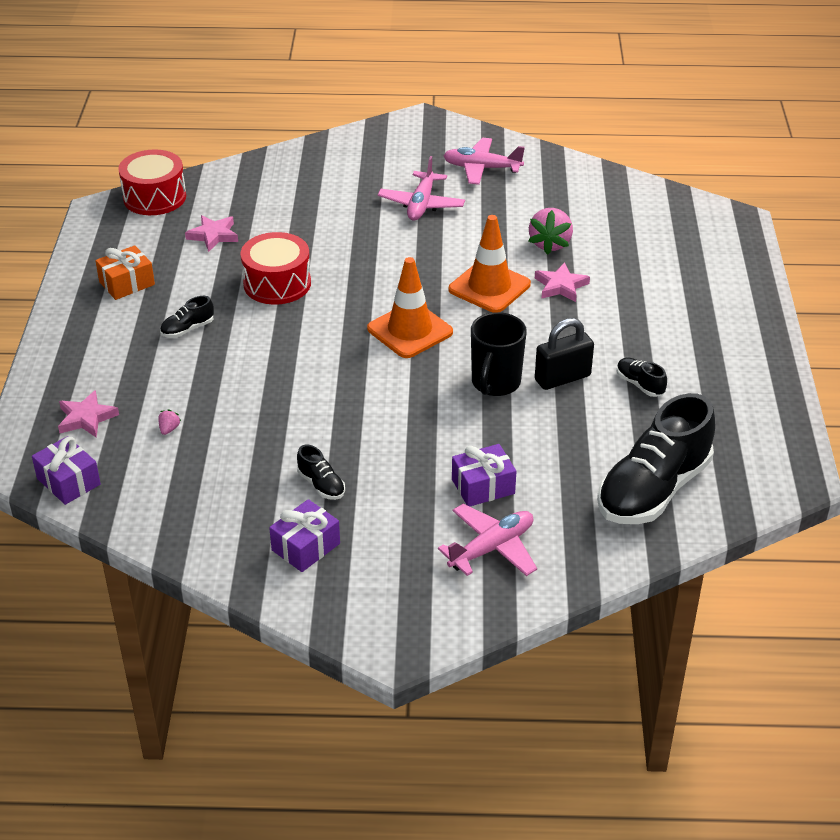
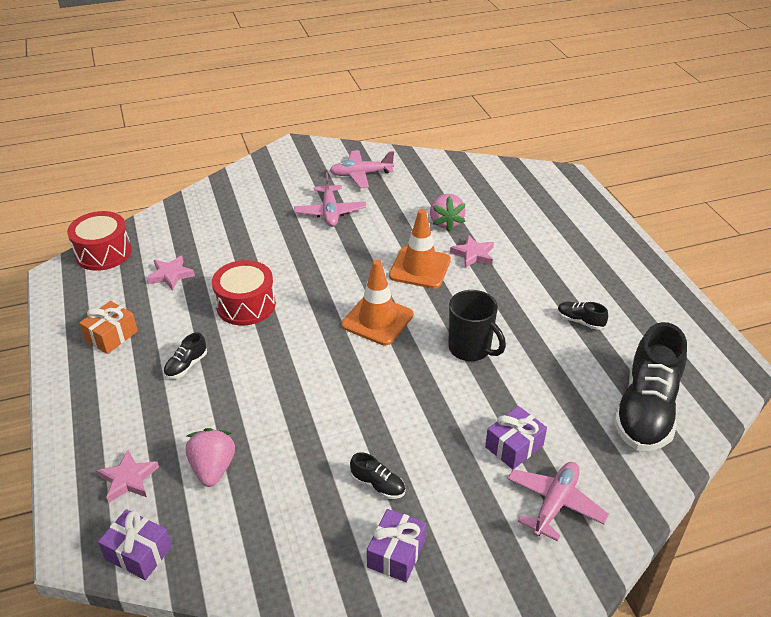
camera: 20 degrees left, 0 degrees up
pink strawberry [158,410,181,435] -> pink strawberry [186,428,235,487], size x2.33
black mug [471,312,527,396] -> black mug turned 45 degrees counterclockwise [449,290,506,361]
black padlock [535,318,594,390] -> none

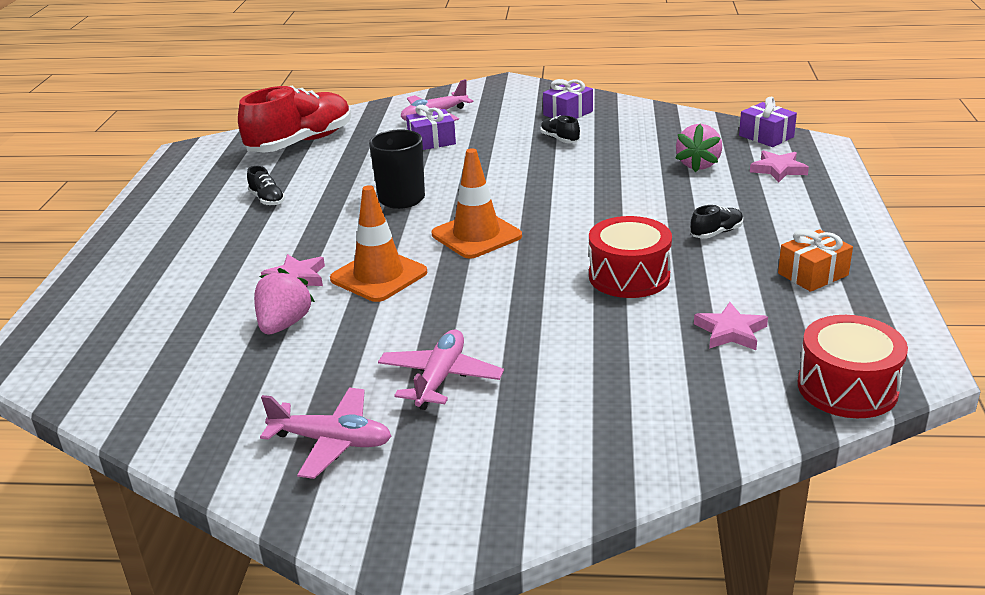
camera: 155 degrees left, 10 degrees down
black shoe [614,322,687,451] -> red shoe [238,86,351,152]

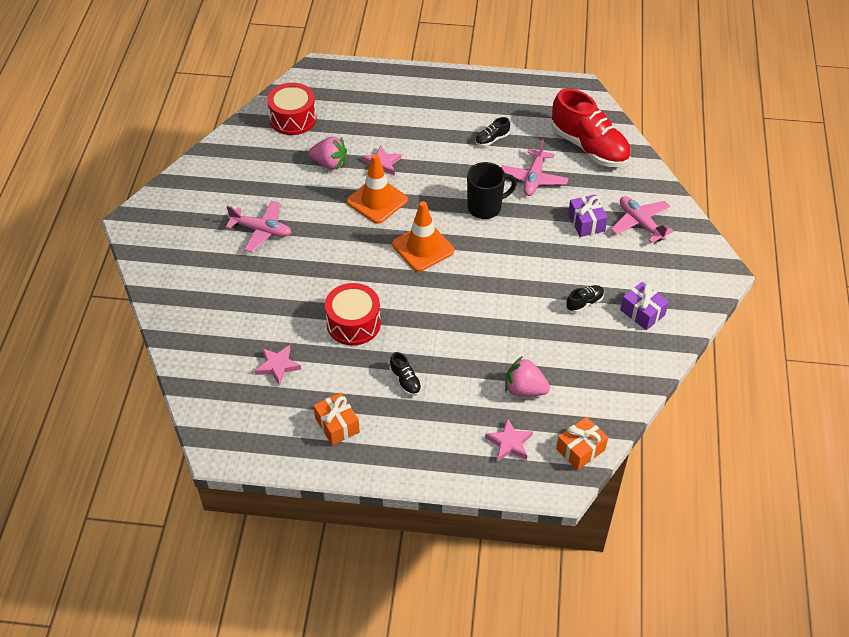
camera: 90 degrees right, 20 degrees up
pink plane [260,388,391,479] -> pink plane moved to [502,139,569,196]
purple gift [739,96,797,147] -> orange gift [556,417,608,470]
red drum [798,315,908,418] -> red drum moved to [267,83,317,135]

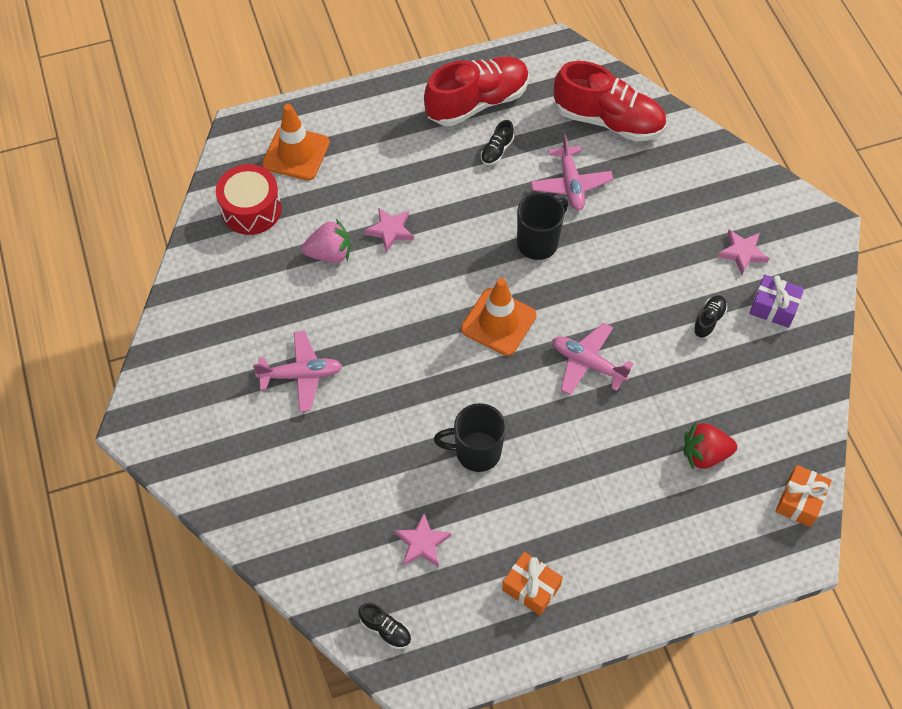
camera: 25 degrees left, 10 degrees up
red drum [325,283,381,346] -> black mug [434,403,506,472]
orange traffic cone [347,154,408,224] -> orange traffic cone moved to [262,104,330,180]
black shoe [390,352,422,396] -> black shoe moved to [358,603,411,649]
pink star [485,418,533,461] -> pink star moved to [717,230,769,275]
pink strawberry [505,356,550,397] -> red strawberry [684,422,737,470]
purple gift [568,195,608,237] -> none
pink plane [611,196,674,243] -> pink plane moved to [552,323,633,396]
none -> red shoe [424,57,529,126]

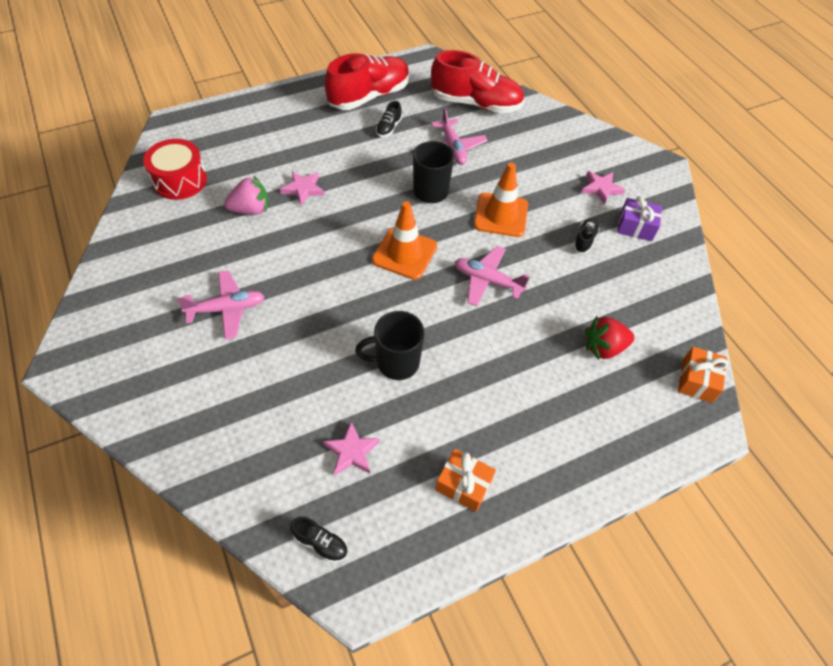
camera: 10 degrees left, 5 degrees down
orange traffic cone [262,104,330,180] -> orange traffic cone moved to [474,162,528,237]

